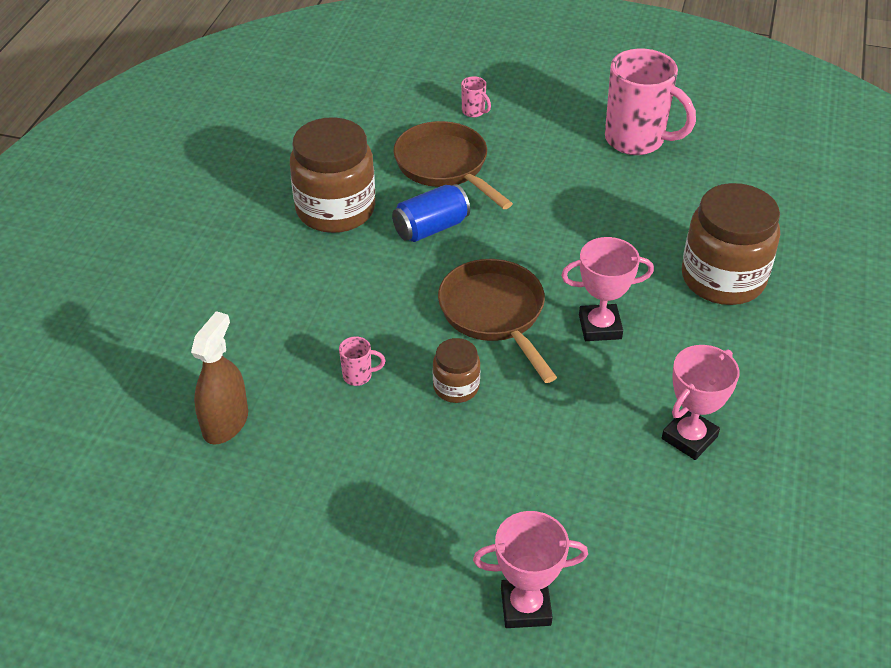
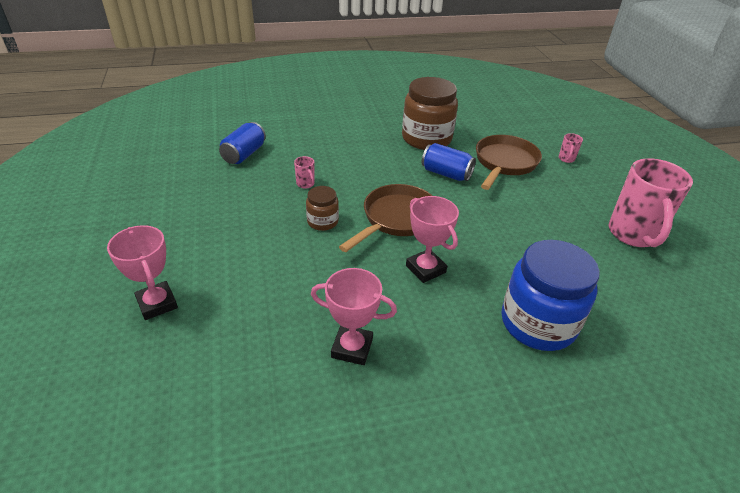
camera: 60 degrees right, 5 degrees down
brown spray bottle [191,311,248,445] -> blue can [219,122,266,164]
brown jar [682,183,780,305] -> blue jar [501,240,600,351]

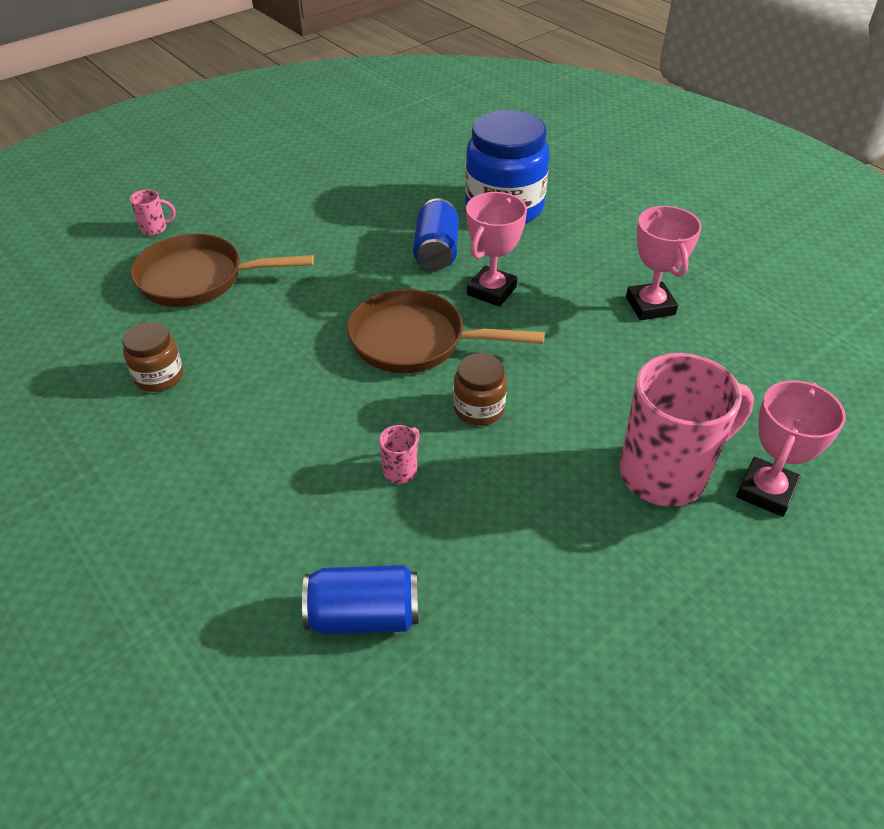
camera: 115 degrees left, 5 degrees up
brown jar [402,77,458,150] -> brown jar [122,322,183,392], size x0.50
blue can [422,143,476,181] -> blue can moved to [413,198,459,270]
pink mug [608,158,693,247] -> pink mug moved to [620,353,754,507]

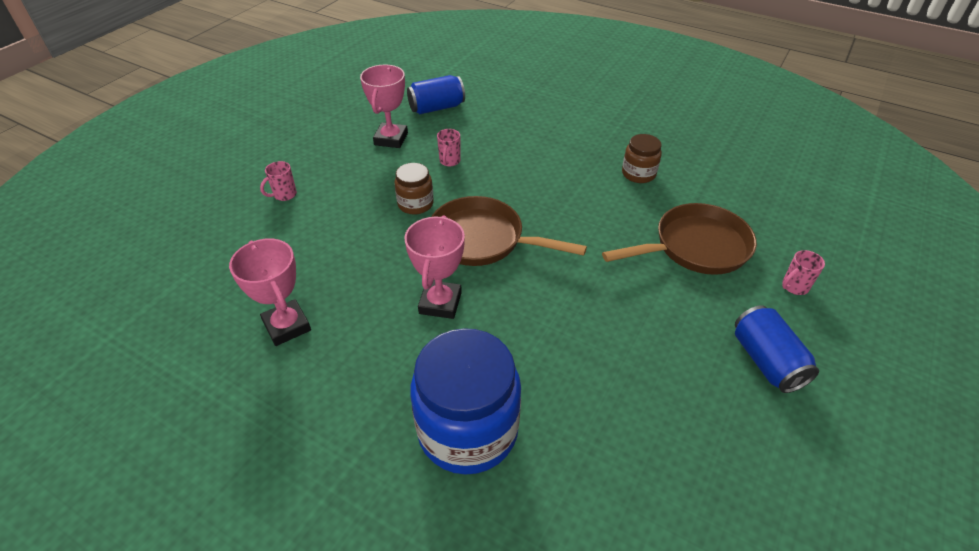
camera: 160 degrees right, 0 degrees up
brown pan [347,289,545,373] -> brown pan turned 150 degrees counterclockwise [431,196,587,266]
blue can [413,198,459,270] -> blue can moved to [735,305,819,393]
pink mug [620,353,754,507] -> pink mug [260,161,297,201], size x0.40
pink trophy [736,381,846,517] -> pink trophy moved to [360,64,408,148]

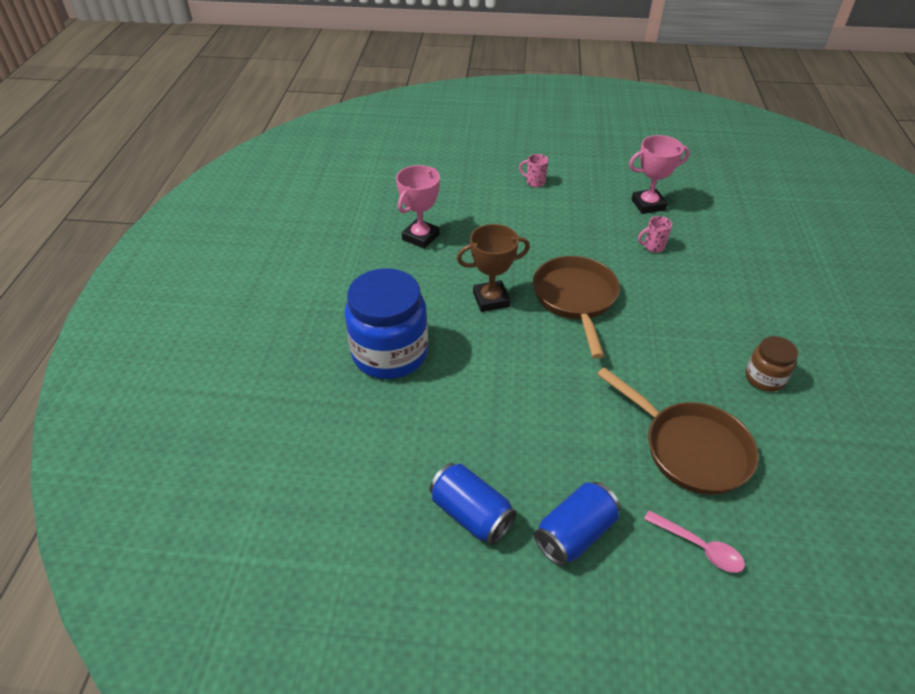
camera: 65 degrees right, 0 degrees up
brown jar [394,163,434,215] -> none
pink trophy [404,215,465,319] -> brown trophy [457,224,530,312]
blue can [407,75,465,114] -> blue can moved to [429,463,516,545]
pink mug [782,250,825,295] -> pink spoon [644,510,745,573]

